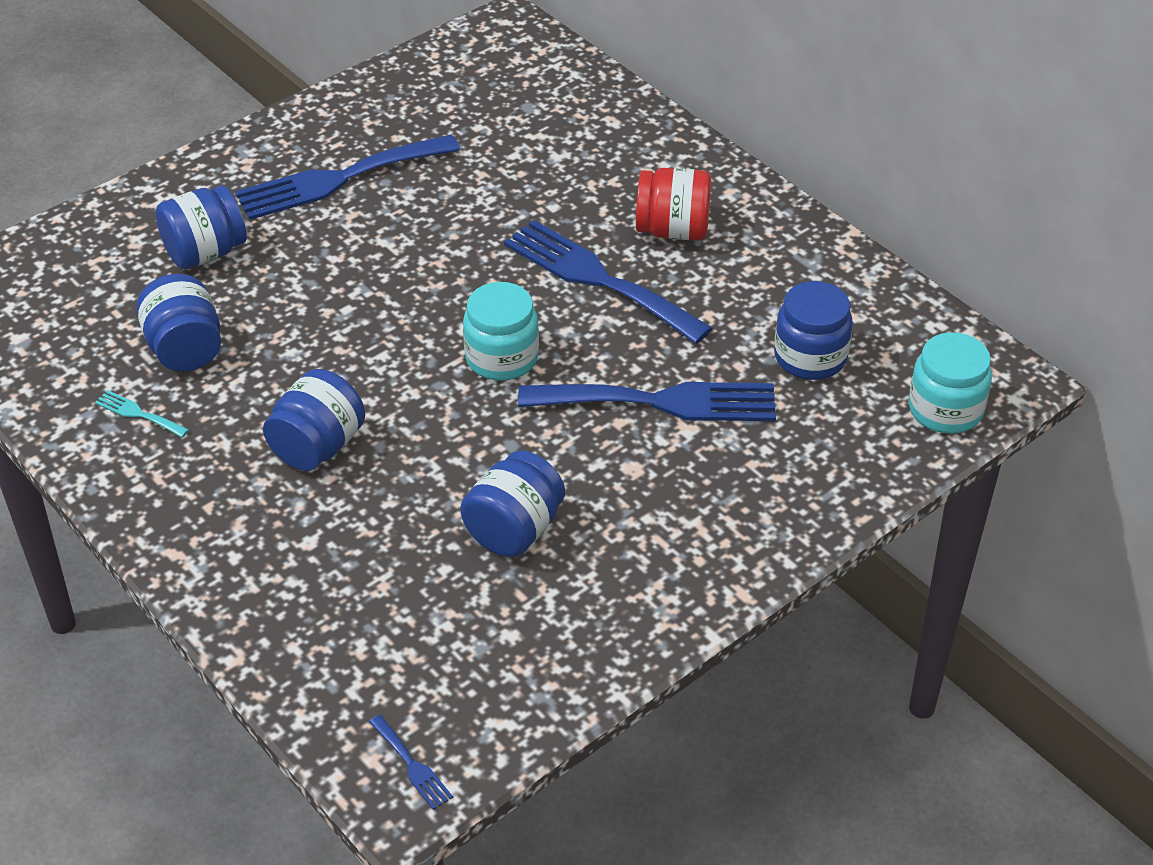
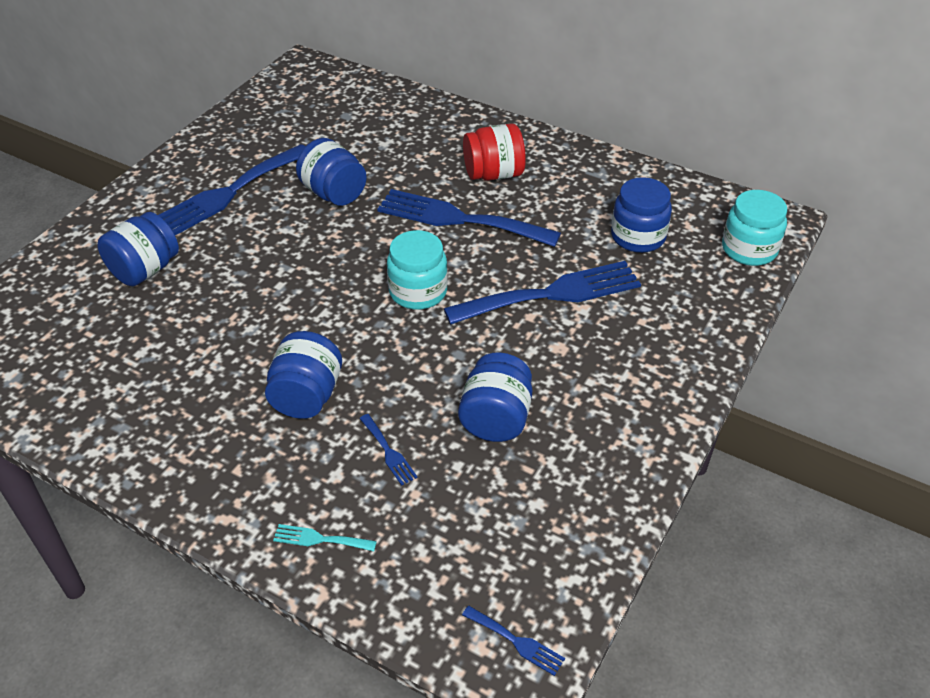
camera: 20 degrees left, 0 degrees up
turquoise fork [95,390,189,438] -> turquoise fork moved to [273,524,377,551]
blue jar [136,274,221,371] -> blue jar moved to [296,138,366,206]
none -> blue fork [359,414,418,486]

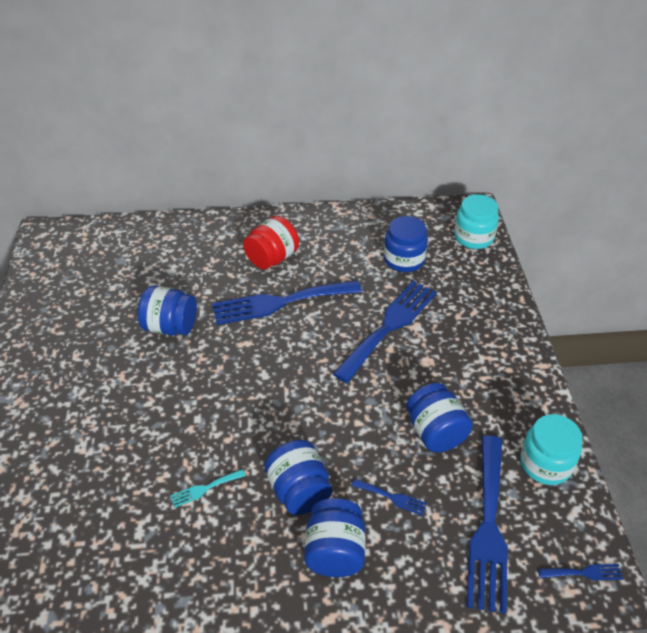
camera: 35 degrees left, 0 degrees up
blue jar [97,212,179,286] -> blue jar moved to [304,498,366,577]
blue fork [158,144,306,235] -> blue fork moved to [466,436,508,614]
turquoise fork [273,524,377,551] -> turquoise fork moved to [170,469,246,508]
turquoise jar [387,230,448,310] -> turquoise jar moved to [520,414,582,485]

